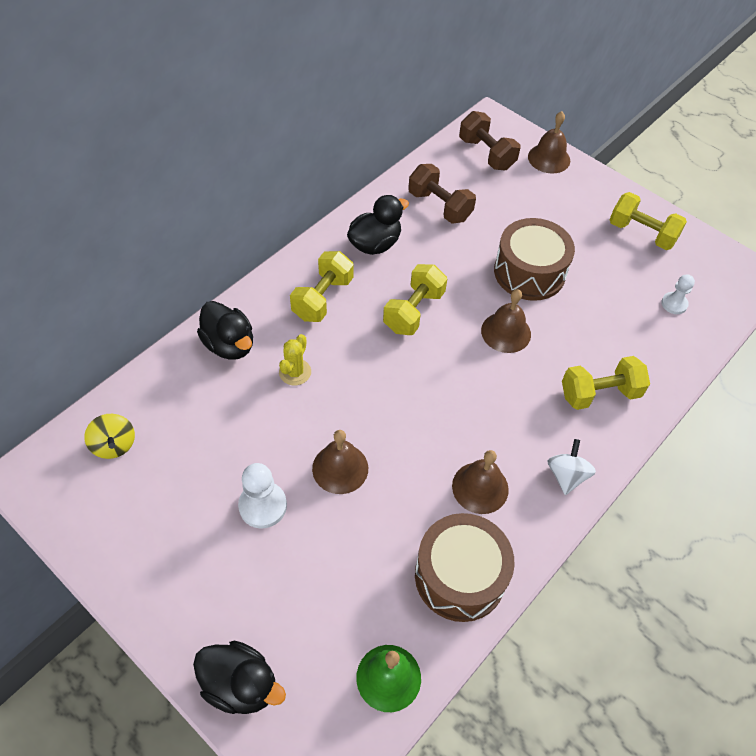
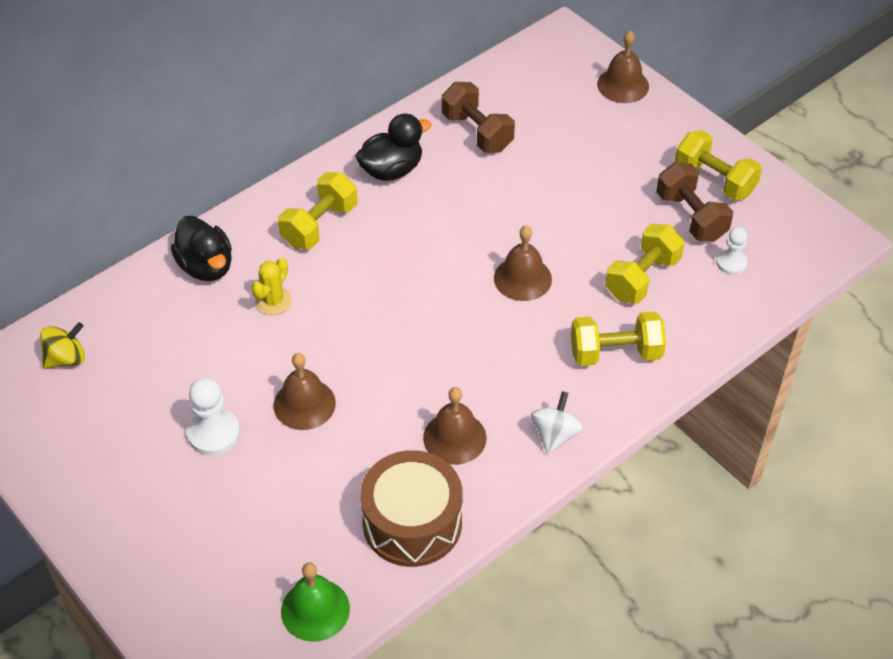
camera: 10 degrees right, 5 degrees down
yellow spinning top [84,414,135,459] -> yellow spinning top turned 105 degrees counterclockwise [40,322,85,369]
black duck [193,641,286,714] -> none
yellow dumbbell [383,264,447,335] -> yellow dumbbell moved to [605,224,685,303]
brown dumbbell [459,111,520,170] -> brown dumbbell moved to [656,162,733,242]
brown drum [494,218,575,301] -> none

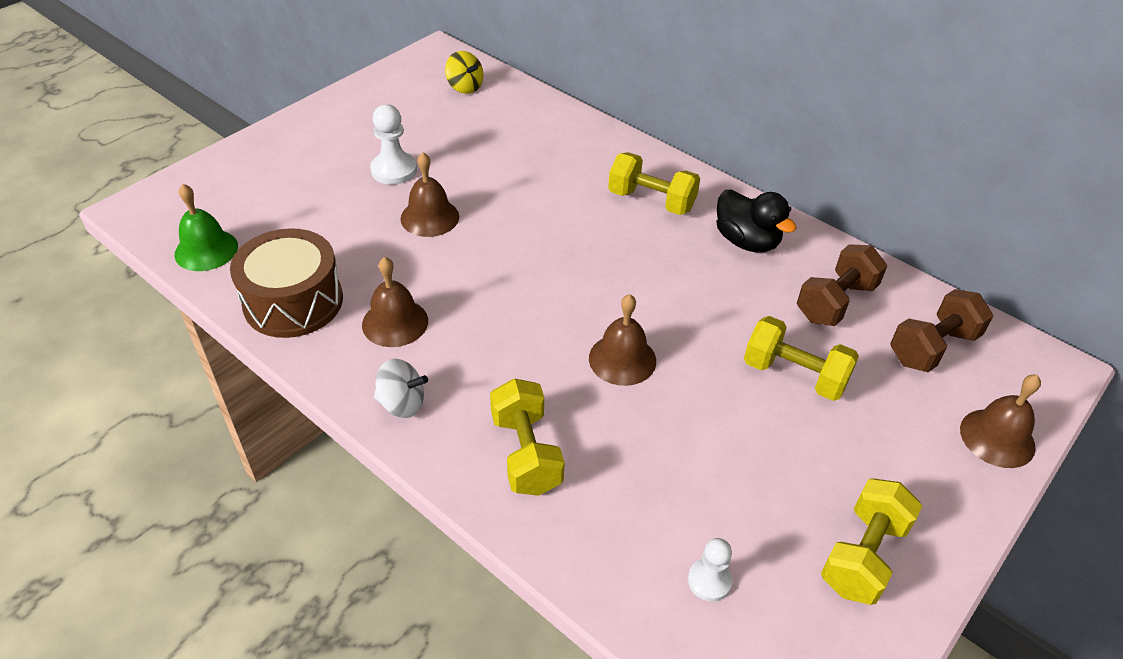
camera: 80 degrees right, 5 degrees down
black duck [171,216,232,281] -> none
yellow cactus [252,258,292,315] -> none
yellow dumbbell [605,224,685,303] -> yellow dumbbell moved to [744,316,859,401]
brown dumbbell [656,162,733,242] -> brown dumbbell moved to [890,289,993,372]

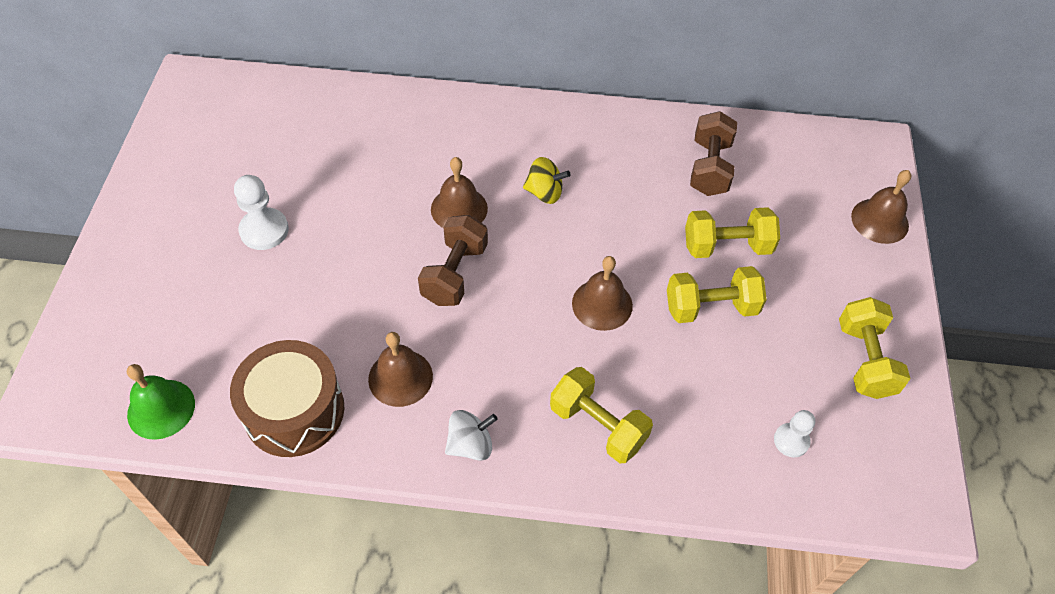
camera: 35 degrees left, 10 degrees up
brown bell [400,152,459,237] -> brown bell moved to [431,157,488,228]
yellow spinning top [445,51,483,94] -> yellow spinning top moved to [523,157,571,204]
yellow dumbbell [608,152,700,215] -> yellow dumbbell moved to [667,266,767,323]
black duck [716,190,797,253] -> none
brown dumbbell [890,289,993,372] -> brown dumbbell moved to [418,215,488,306]

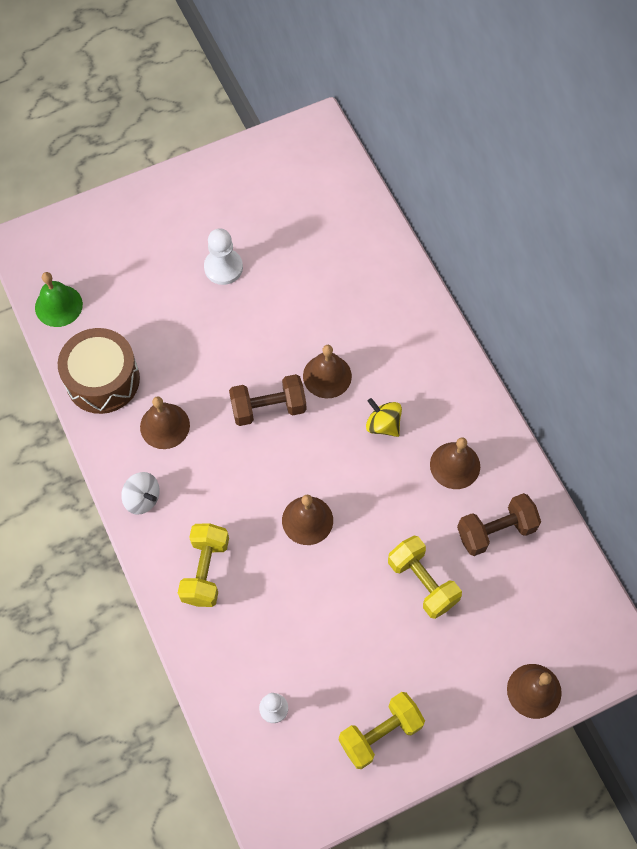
camera: 60 degrees right, 10 degrees up
yellow spinning top [523,157,571,204] -> yellow spinning top turned 150 degrees clockwise [366,398,402,437]
yellow dumbbell [667,266,767,323] -> none
none -> brown bell [430,437,480,489]

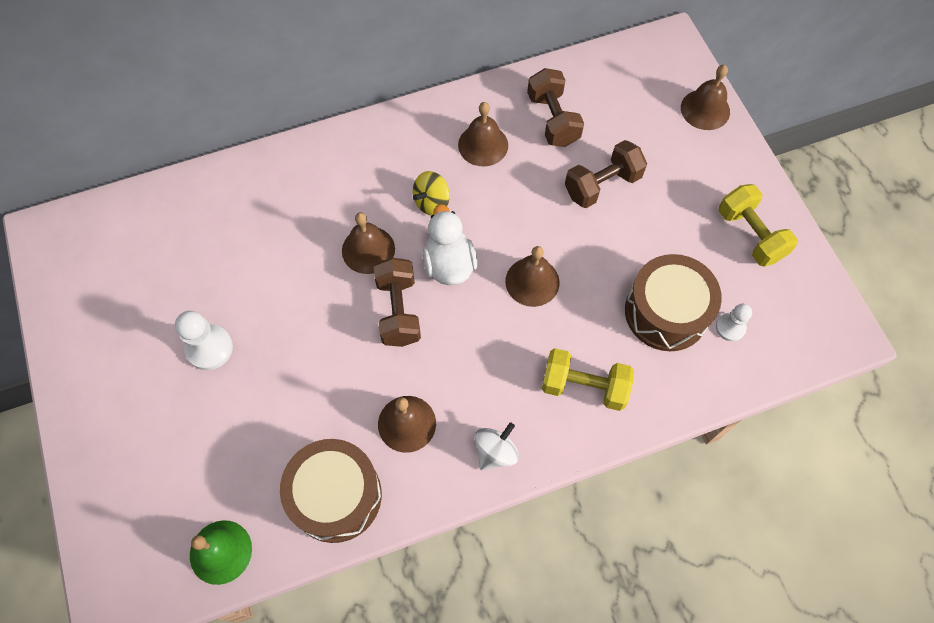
camera: 85 degrees left, 0 degrees up
yellow dumbbell [388,536,462,619] -> brown dumbbell [565,140,647,208]
none -> white duck [423,204,477,285]
none -> brown drum [625,254,722,351]

